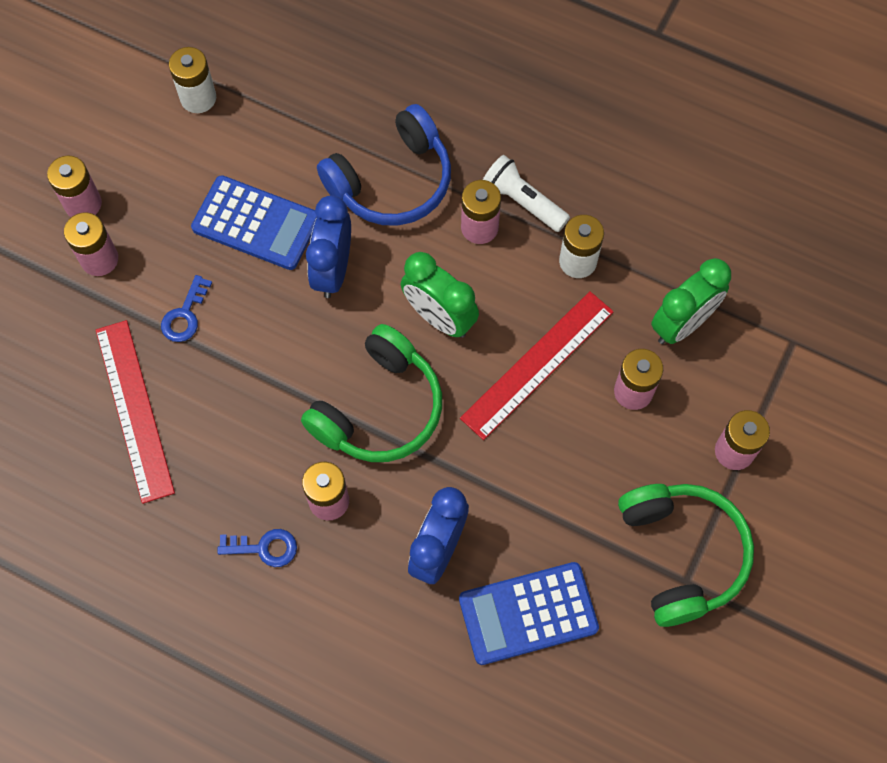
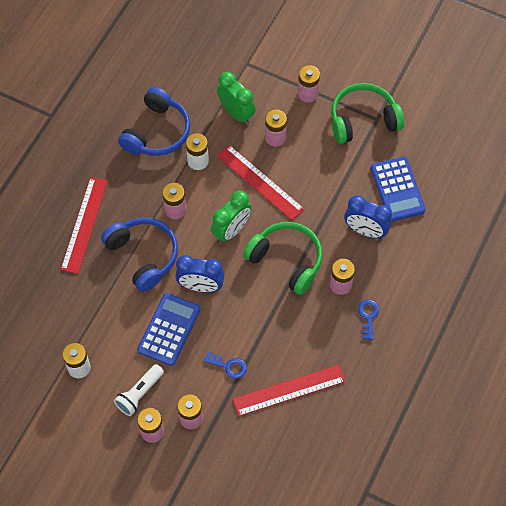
camera: 90 degrees left, 5 degrees down
white flashlight [483,155,570,232] -> white flashlight moved to [114,364,164,416]
none -> red ruler [61,177,108,274]
none -> blue headphones [118,87,190,156]

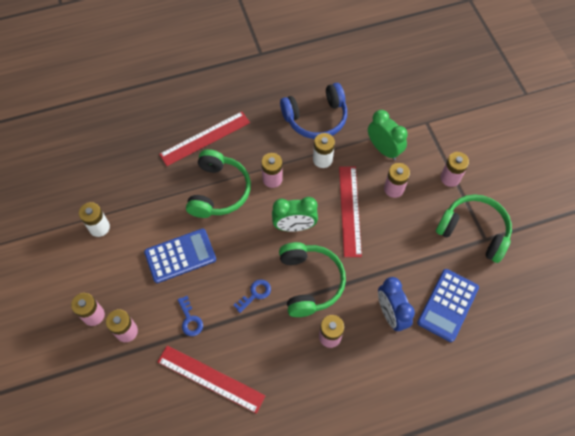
camera: 45 degrees right, 0 degrees up
blue headphones [101,217,178,292] -> green headphones [186,149,251,218]
white flashlight [114,364,164,416] -> none
blue clock [175,255,225,292] -> none
green clock [217,72,256,124] -> green clock turned 45 degrees counterclockwise [368,110,408,160]
blue key [358,299,379,340] -> blue key moved to [233,279,271,313]

